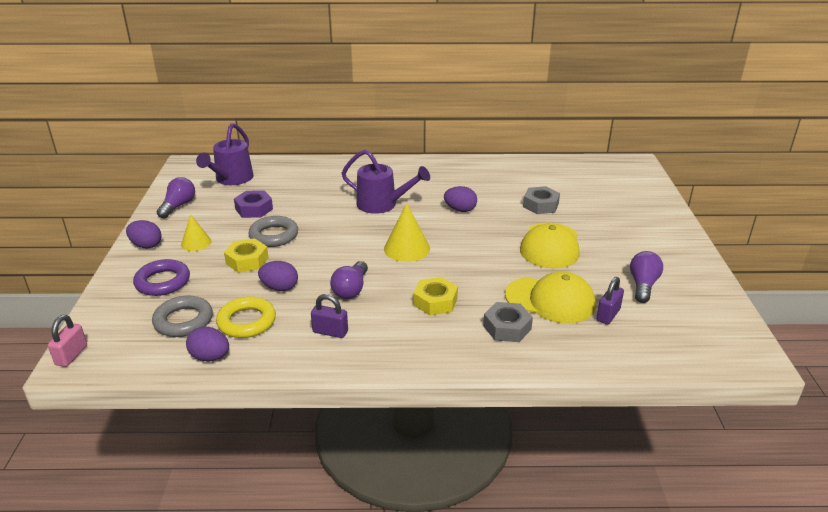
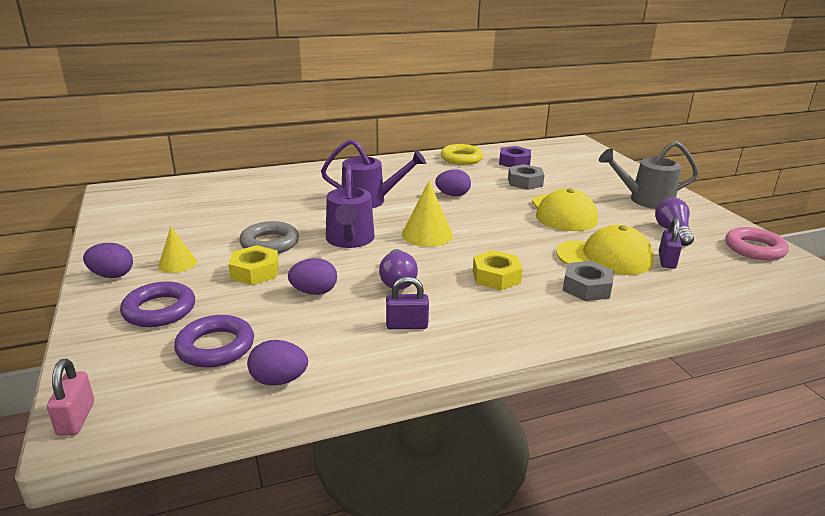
camera: 20 degrees left, 5 degrees down
grey ring [152,296,213,337] -> purple ring [174,315,254,368]
purple light bulb [157,177,195,218] -> none
purple watering can [196,123,254,185] -> purple watering can moved to [326,165,375,248]
yellow ring [216,296,276,338] -> yellow ring moved to [441,144,483,165]
purple nut [234,191,273,218] -> purple nut moved to [499,146,531,167]
none -> grey watering can [599,141,699,209]
none -> pink ring [725,227,789,261]

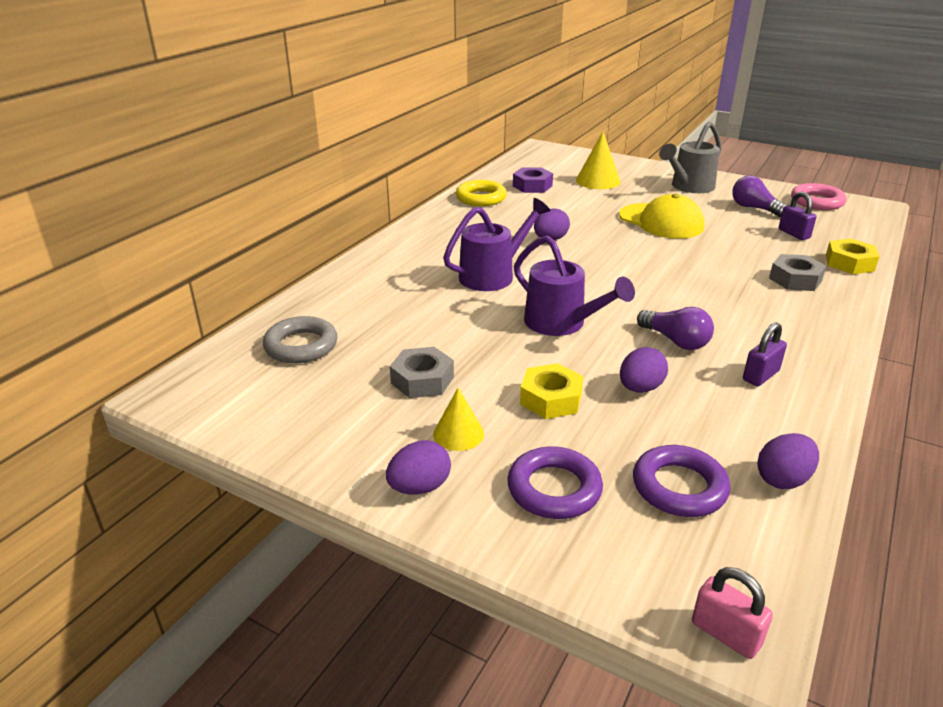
camera: 40 degrees left, 5 degrees up
grey ring [239,221,299,253] -> grey ring moved to [263,316,337,363]
yellow cone [402,181,453,247] -> yellow cone moved to [576,132,620,189]
yellow nut [473,250,523,290] -> yellow nut moved to [826,238,880,274]
grey nut [508,164,544,190] -> grey nut moved to [390,347,454,398]
yellow cap [556,225,654,275] -> none

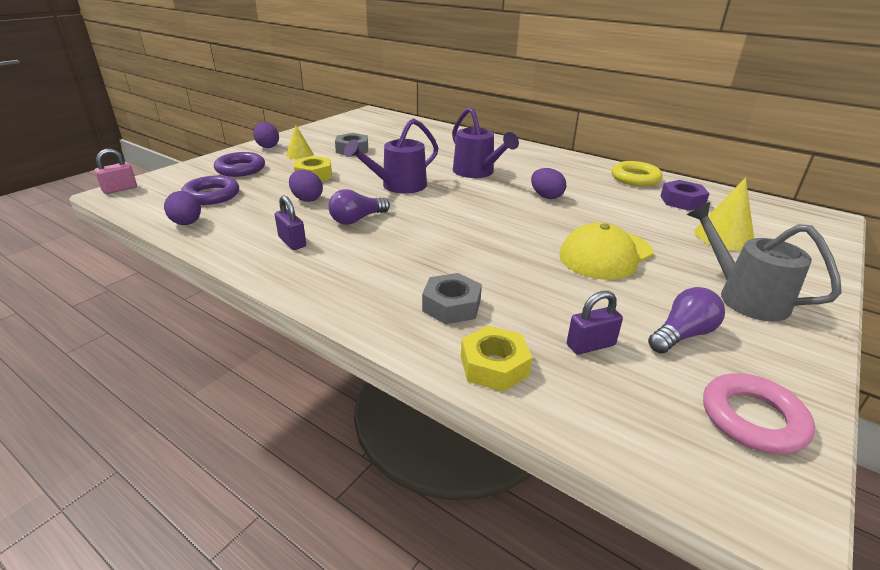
camera: 95 degrees right, 0 degrees up
grey ring [263,316,337,363] -> none

